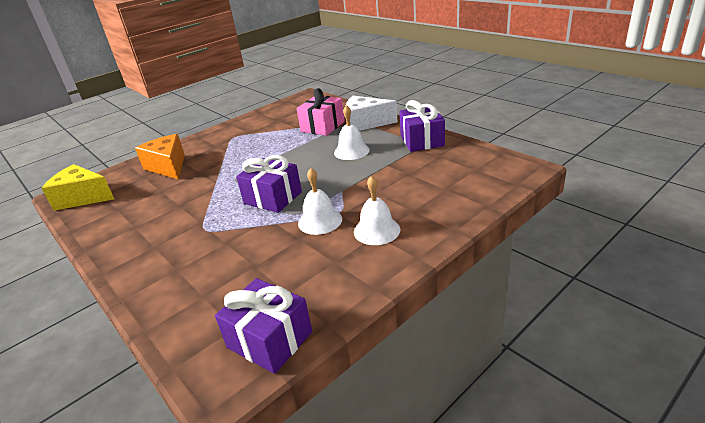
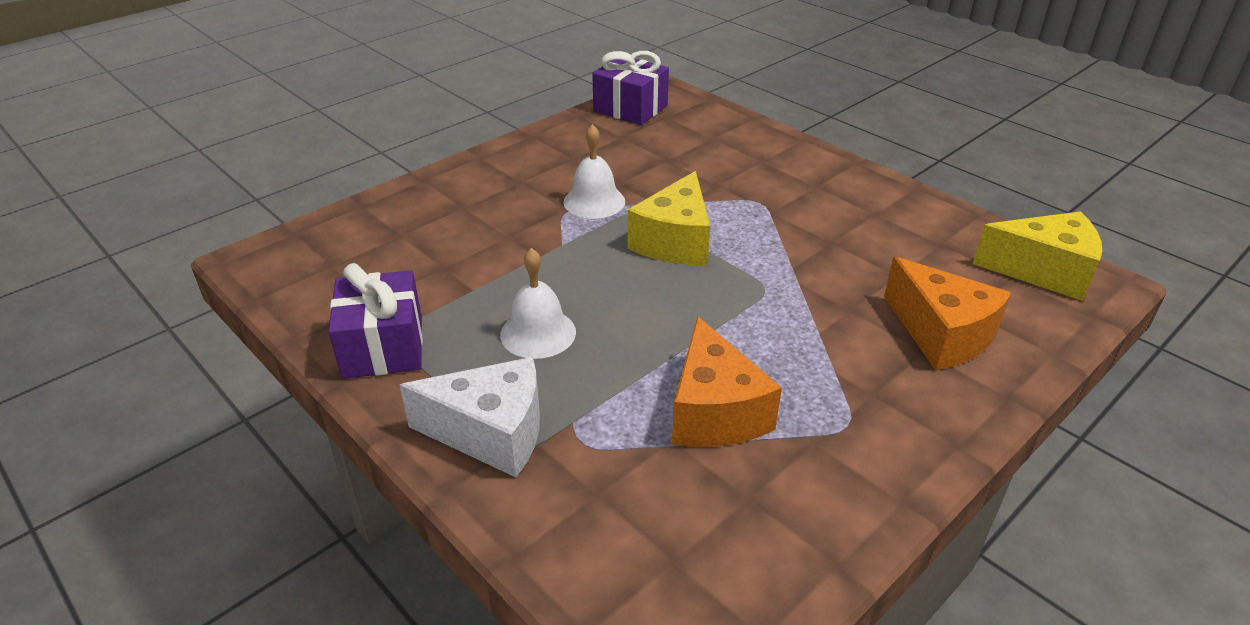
camera: 175 degrees right, 5 degrees up
purple gift [236,155,302,213] -> yellow cheese [628,171,710,265]
pink gift [297,88,345,136] -> none
white bell [354,175,400,245] -> none
none -> orange cheese [672,316,782,447]

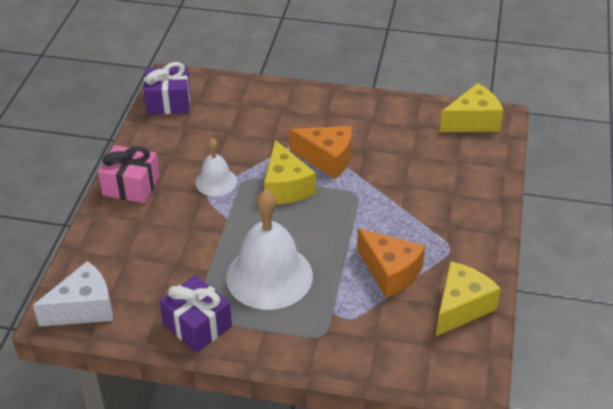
camera: 35 degrees left, 5 degrees up
white cheese [399,357,540,477] -> white cheese moved to [33,261,113,327]
white bell [500,248,576,359] -> white bell [226,189,313,310], size x1.90
orange cheese [884,257,1011,370] -> orange cheese moved to [289,126,352,179]
none -> pink gift [98,145,160,203]
none -> yellow cheese [436,261,501,336]

